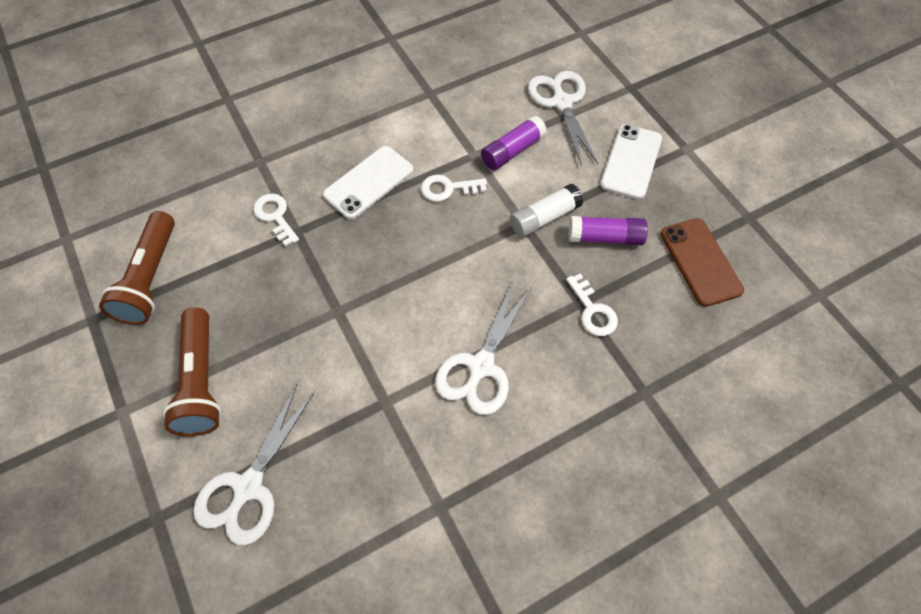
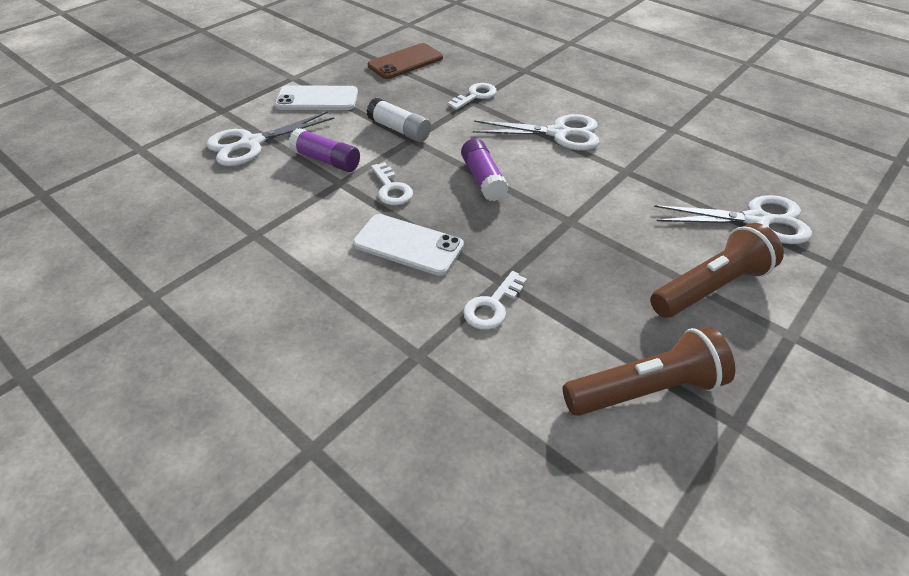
camera: 110 degrees left, 15 degrees down
purple glue stick [569,216,648,245] -> purple glue stick moved to [461,138,509,201]

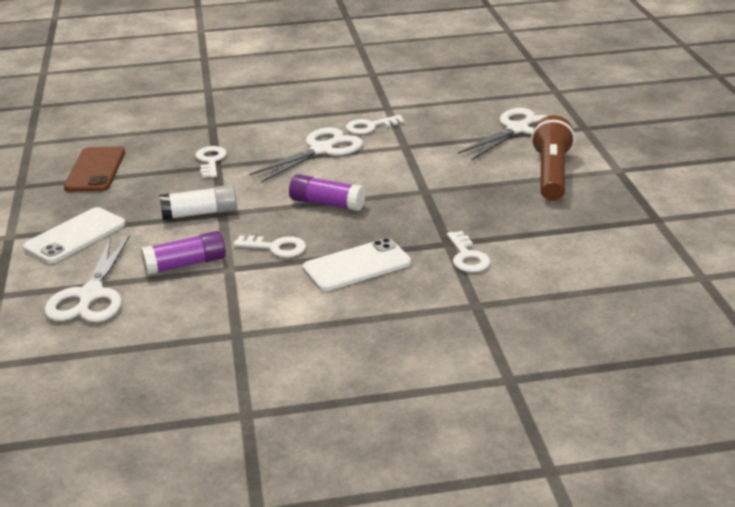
camera: 50 degrees left, 15 degrees down
brown flashlight [563,326,735,416] -> none
none -> white key [346,115,404,134]

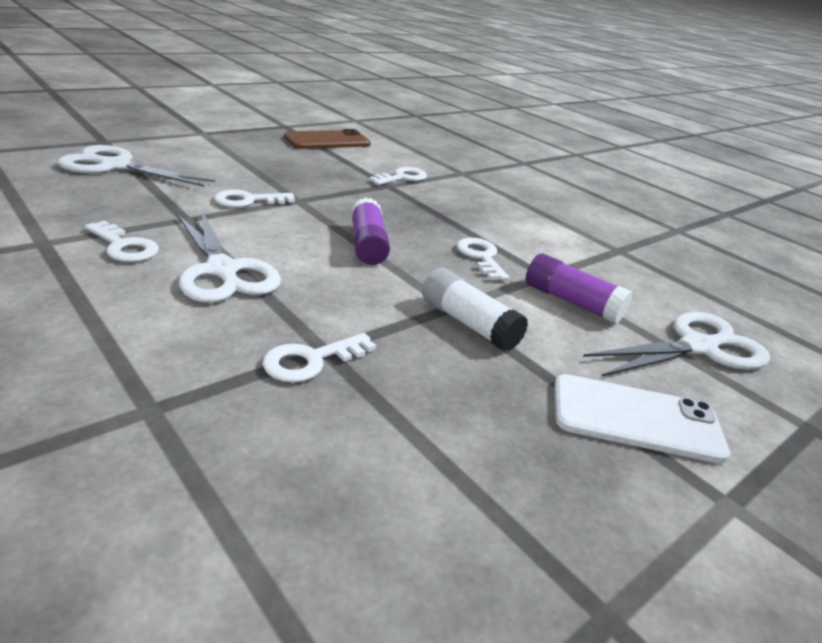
camera: 125 degrees left, 0 degrees up
brown phone [64,147,125,192] -> brown phone moved to [284,129,371,149]
white scissors [249,127,363,183] -> white scissors turned 135 degrees counterclockwise [178,211,281,303]
white phone [303,238,411,291] -> none
brown flashlight [531,116,575,201] -> none
none -> white key [214,189,295,208]

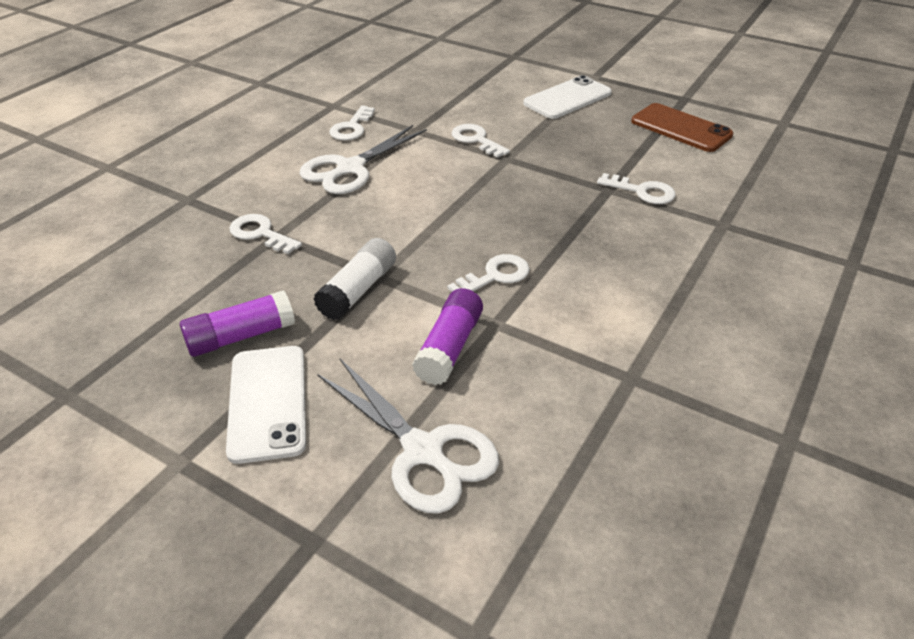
camera: 75 degrees right, 10 degrees up
white scissors [58,145,215,187] -> none
purple glue stick [351,197,390,265] -> purple glue stick moved to [180,290,295,357]
none -> white phone [523,75,612,119]

